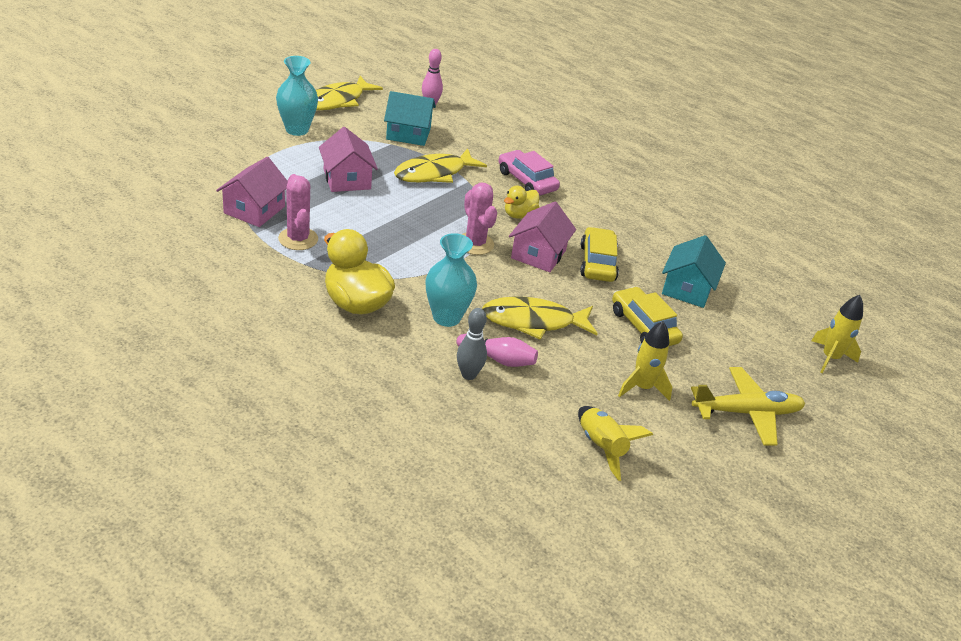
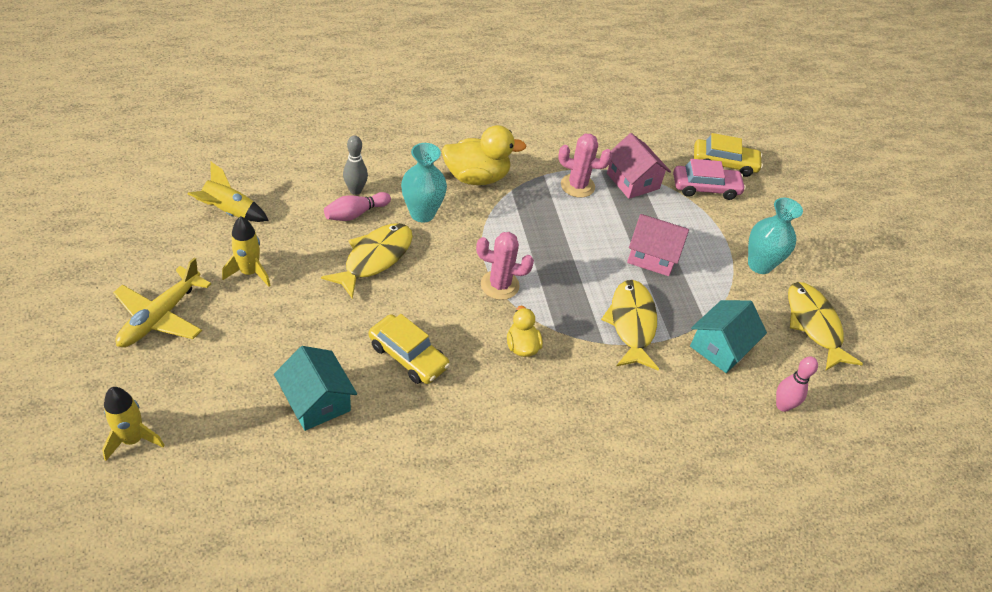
camera: 125 degrees right, 10 degrees up
pink car [498,150,560,195] -> pink car moved to [673,159,746,200]
pink house [509,202,576,272] -> none
yellow car [612,286,683,346] -> yellow car moved to [694,133,763,177]

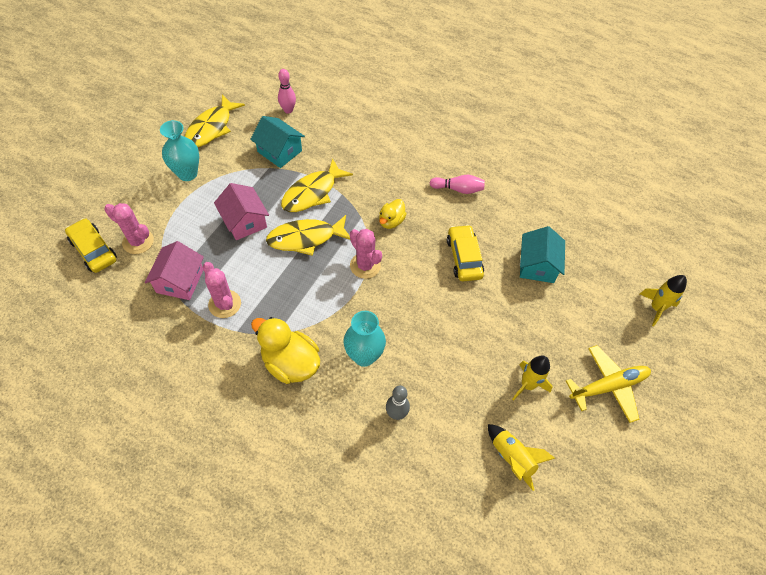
camera: 135 degrees left, 10 degrees up
yellow fish [321,223,413,299] -> yellow fish moved to [266,215,350,256]
pink bowling pin [324,192,391,221] -> pink bowling pin moved to [430,175,485,194]
pink car [673,159,746,200] -> pink cactus [104,203,154,254]
turquoise house [690,300,767,373] -> turquoise house turned 45 degrees clockwise [250,116,305,168]

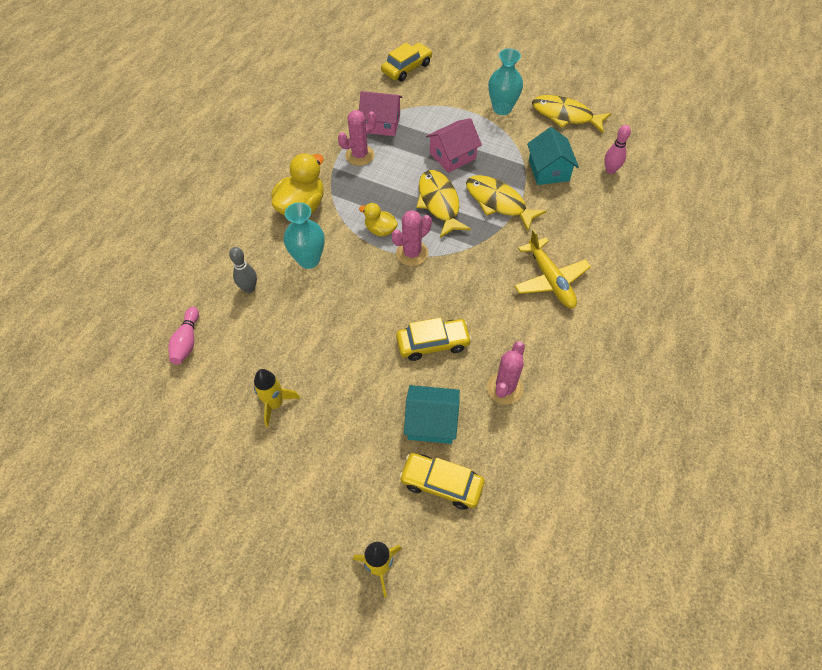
camera: 90 degrees right, 0 degrees up
pink cactus [104,203,154,254] -> pink cactus moved to [487,341,525,405]
turquoise house [250,116,305,168] -> turquoise house turned 45 degrees counterclockwise [527,127,579,185]
yellow duck [379,199,407,229] -> yellow duck moved to [359,203,398,236]
pink bowling pin [430,175,485,194] -> pink bowling pin moved to [168,307,199,365]
yellow rocket [488,424,555,491] -> none
yellow plane [566,345,651,423] -> yellow plane moved to [514,229,591,308]
none -> yellow car [399,453,485,510]

